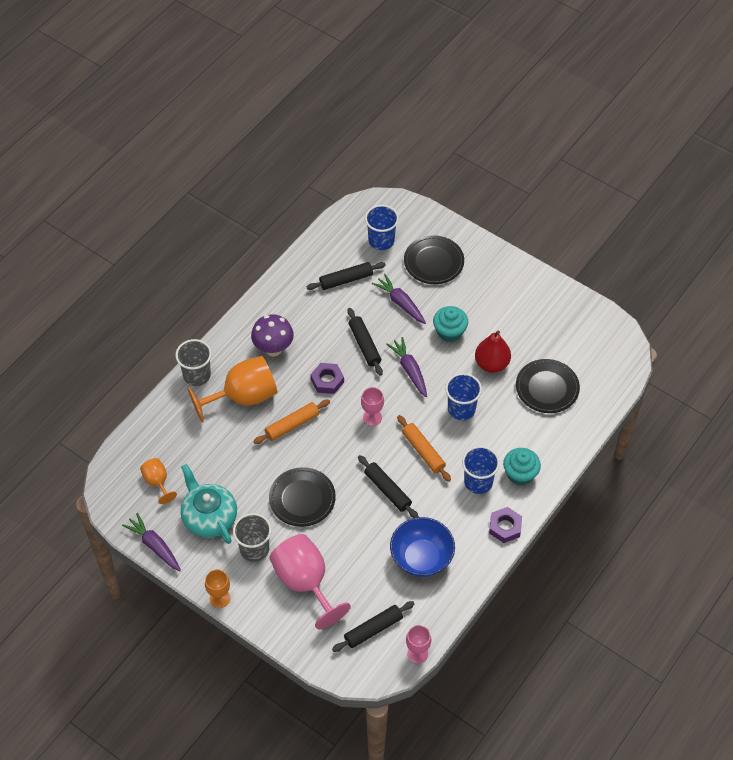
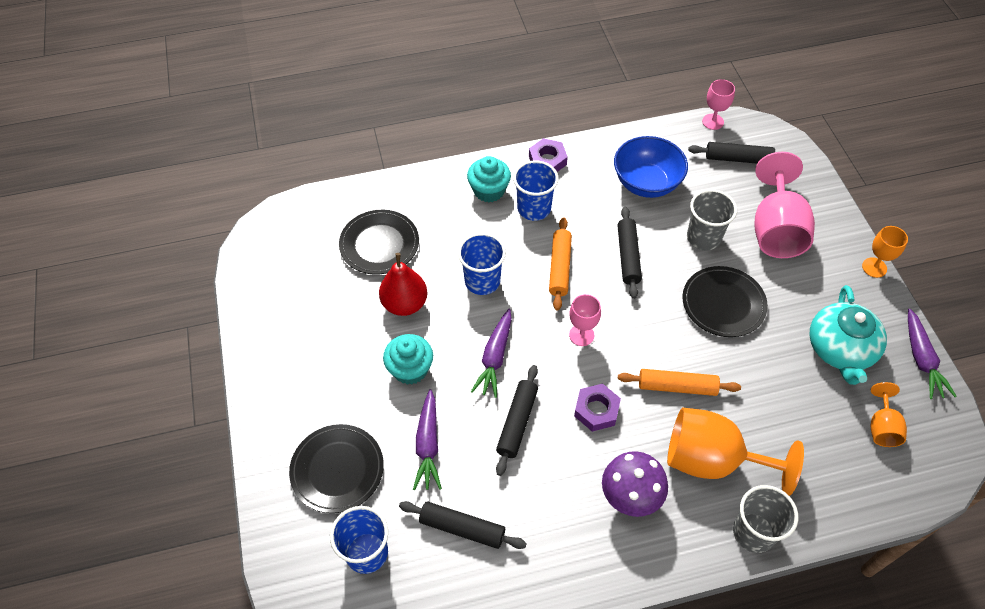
camera: 140 degrees left, 0 degrees up
grey cup [233,513,272,562] -> grey cup moved to [687,189,737,251]

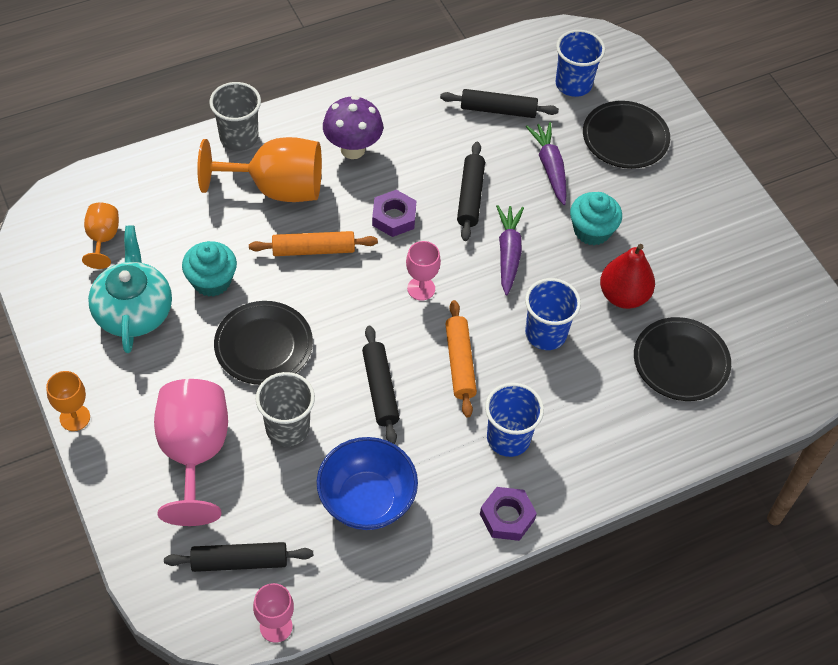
camera: 165 degrees right, 0 degrees up
turquoise cupcake [467,156,511,202] -> turquoise cupcake moved to [182,241,237,297]
purple carrot [908,309,957,399] -> none

